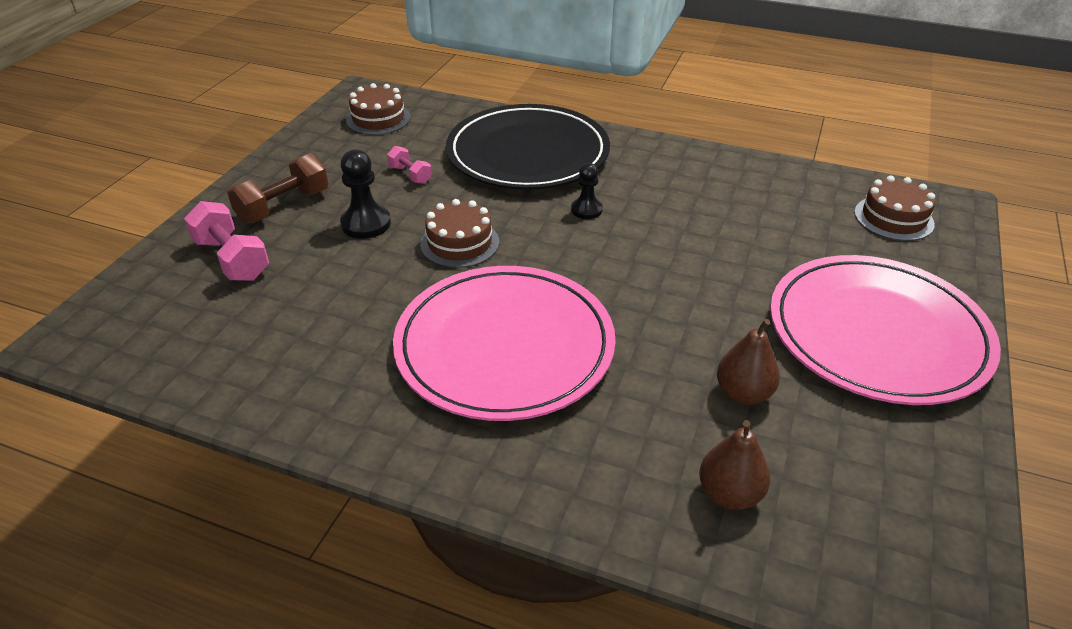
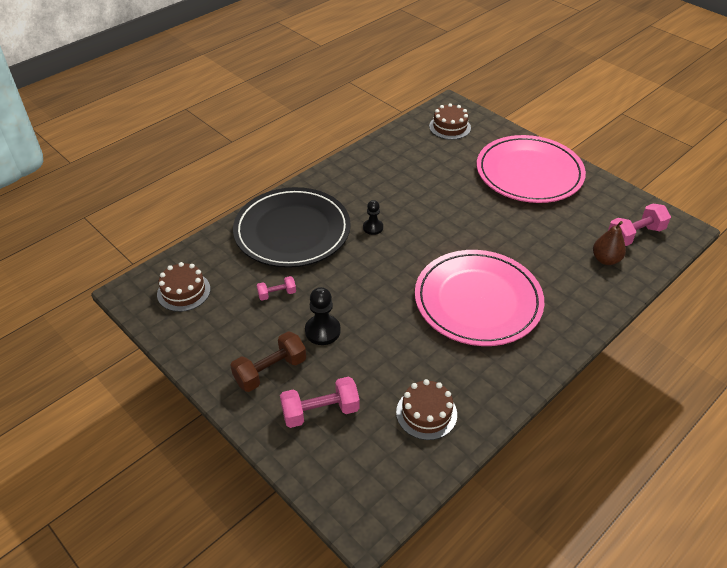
camera: 65 degrees left, 5 degrees up
brown dumbbell [227,153,328,224] -> brown dumbbell turned 75 degrees clockwise [230,331,306,392]
brown cake [420,199,499,268] -> brown cake moved to [396,379,457,440]
brown pear [717,319,780,405] -> none
none -> pink dumbbell [608,204,671,246]

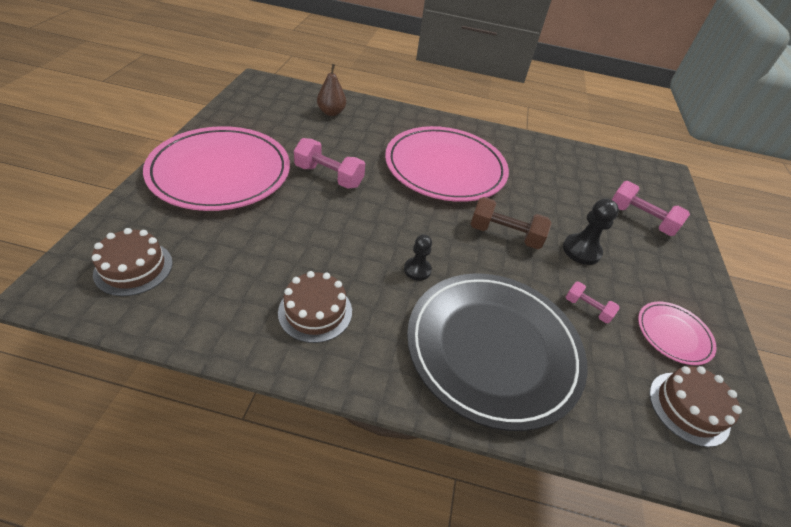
camera: 130 degrees left, 0 degrees up
brown dumbbell [230,331,306,392] -> brown dumbbell moved to [471,197,552,249]
brown cake [396,379,457,440] -> brown cake moved to [278,271,352,343]
pink dumbbell [608,204,671,246] -> pink dumbbell moved to [294,138,365,189]
none -> pink plate [638,302,717,365]

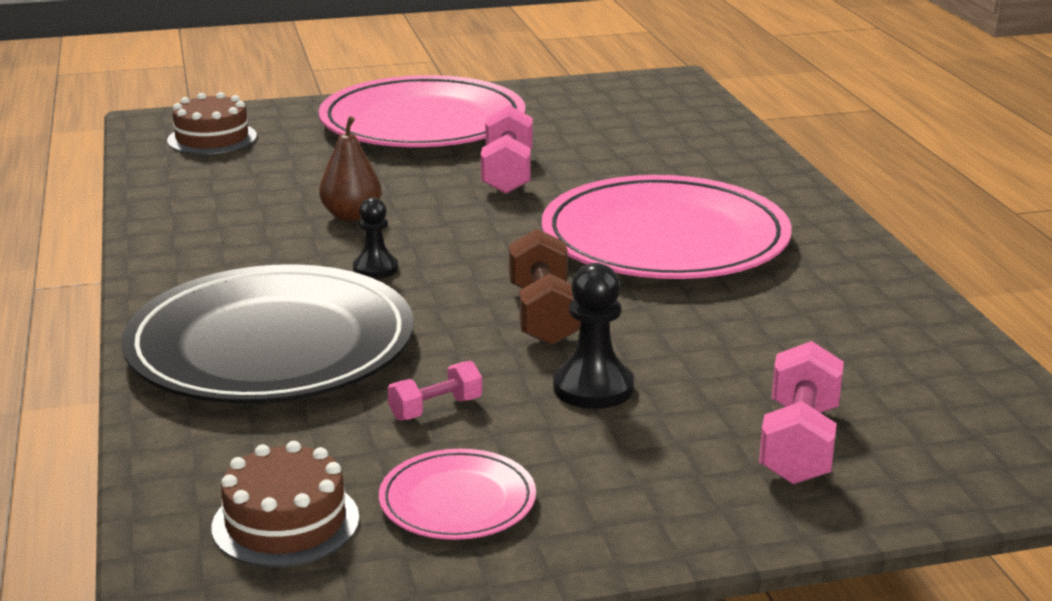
camera: 70 degrees right, 20 degrees down
brown cake [278,271,352,343] -> none
brown pear [317,64,346,116] -> brown pear moved to [319,116,382,221]
pink dumbbell [566,281,620,323] -> pink dumbbell turned 45 degrees clockwise [388,361,482,421]

